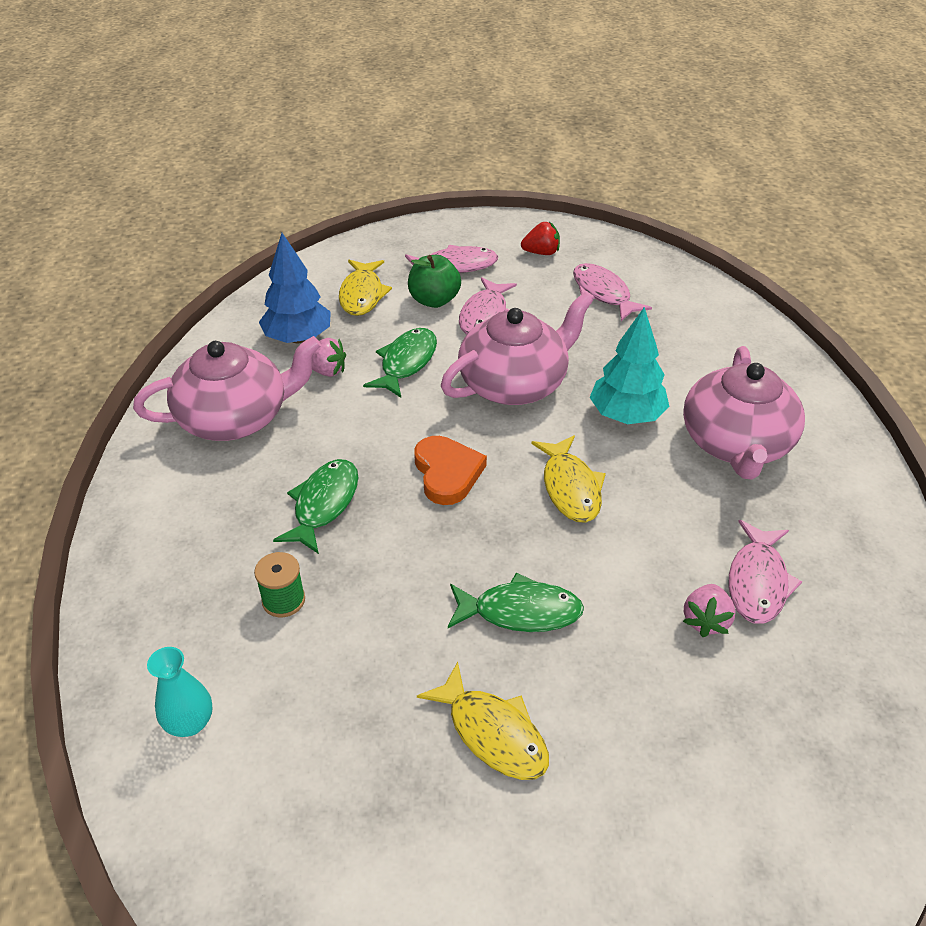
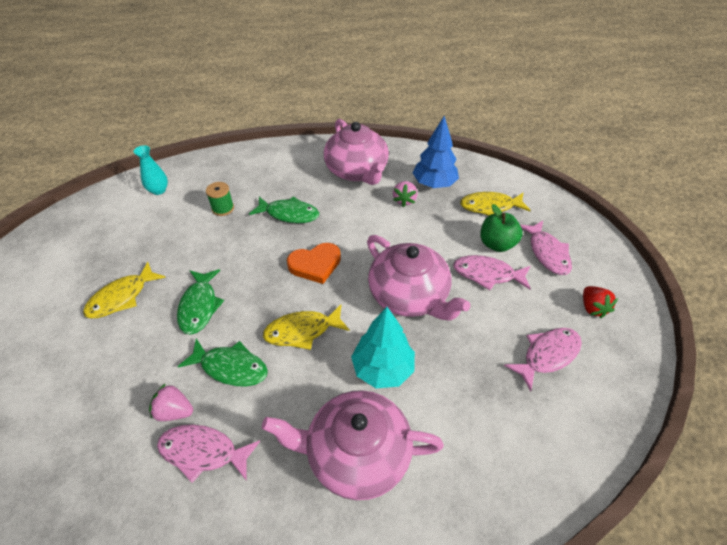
camera: 85 degrees right, 5 degrees up
green fish [363,328,437,398] -> green fish moved to [178,339,268,387]

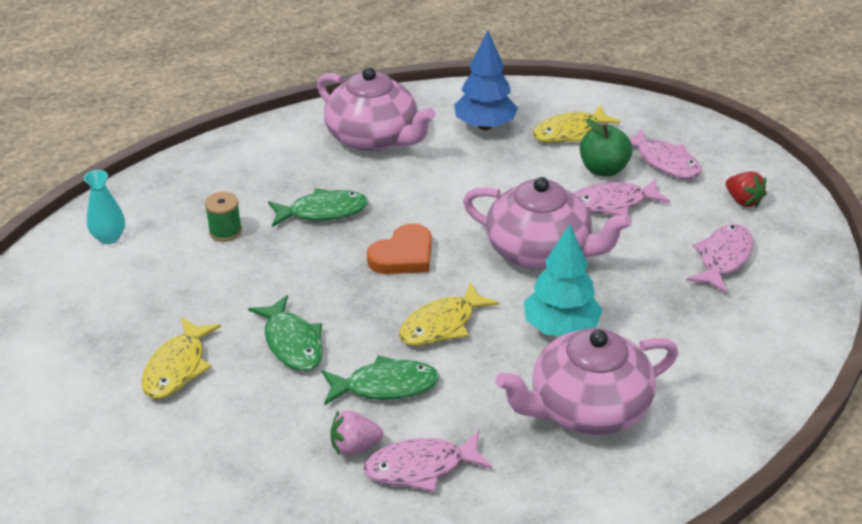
camera: 25 degrees left, 10 degrees down
pink strawberry [393,181,418,207] -> none

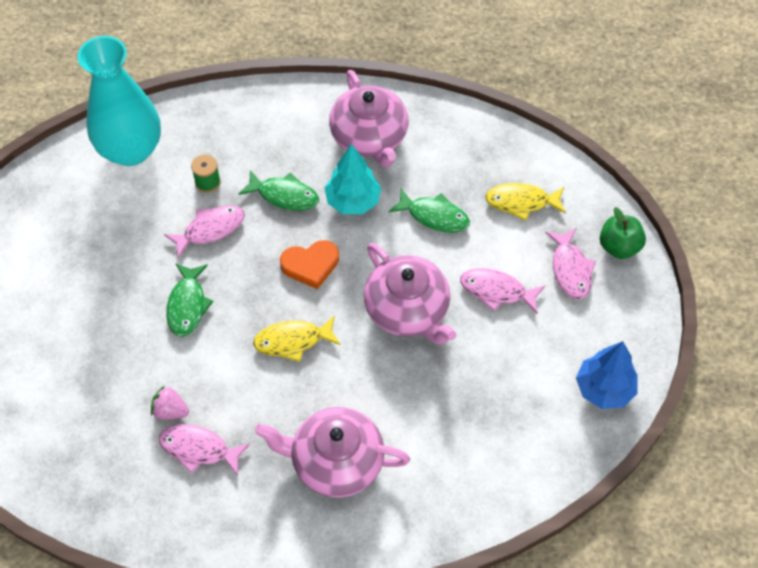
camera: 30 degrees right, 20 degrees up
turquoise vase [84,170,125,244] -> turquoise vase [78,36,161,166], size x2.49
yellow fish [141,317,221,399] -> none
green fish [322,355,440,405] -> green fish moved to [388,188,470,233]
blue tree [454,30,518,130] -> blue tree moved to [576,341,638,409]
turquoise tree [524,224,603,336] -> turquoise tree moved to [325,144,381,214]
green apple [580,119,633,177] -> green apple moved to [600,207,646,259]
pink fish [686,224,753,294] -> pink fish moved to [164,205,245,258]
red strawberry [726,172,767,208] -> none

